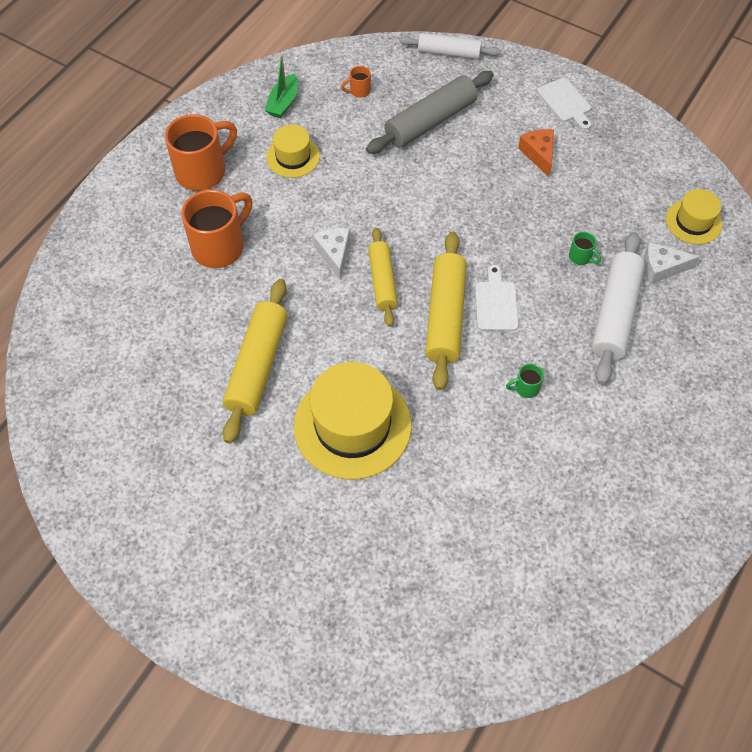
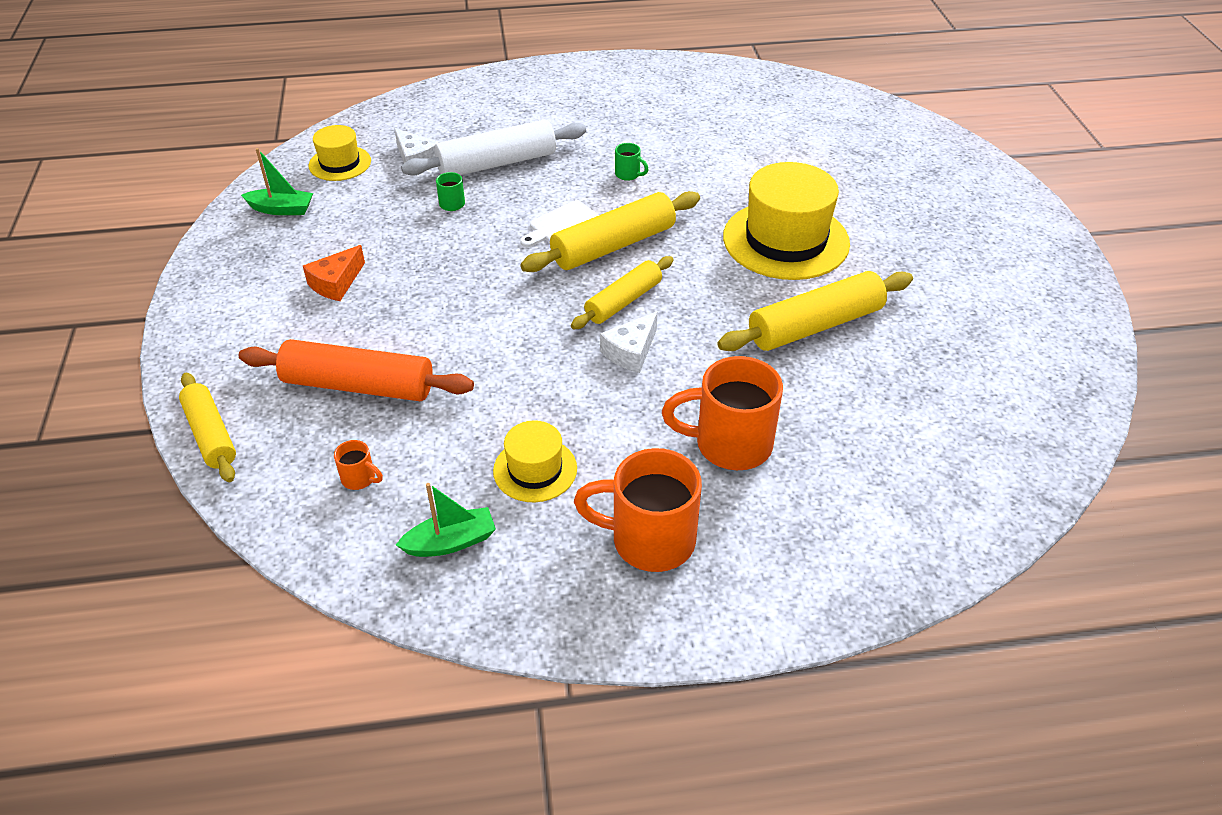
camera: 130 degrees left, 15 degrees down
grey rolling pin [366,71,494,154] -> orange rolling pin [239,339,474,401]
white rolling pin [399,33,500,59] -> yellow rolling pin [179,373,236,482]
white cutting board [537,78,592,130] -> none
none -> green boat [241,148,313,215]

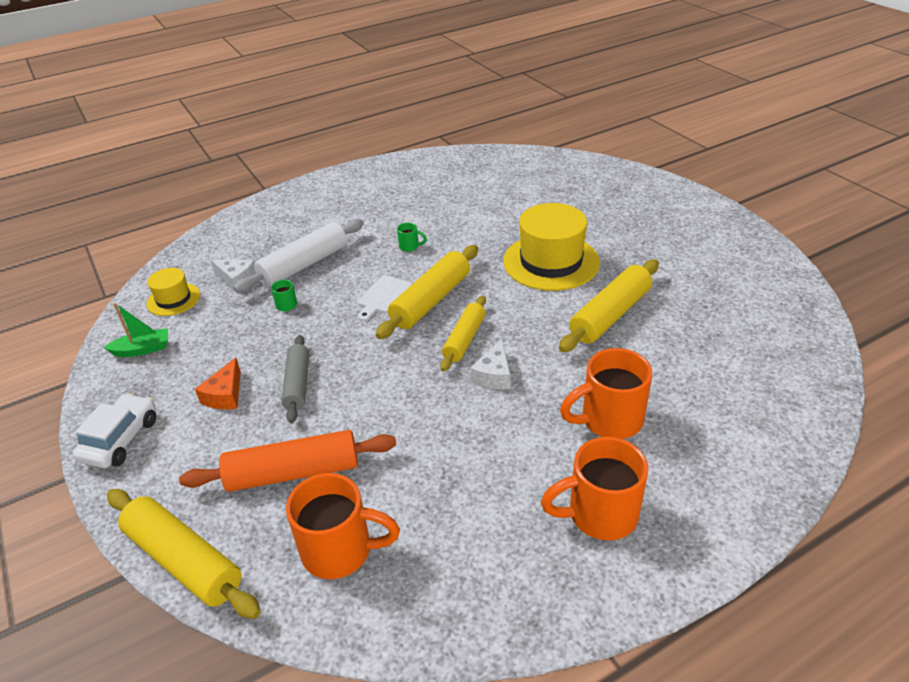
camera: 20 degrees left, 5 degrees down
yellow rolling pin [179,373,236,482] -> yellow rolling pin [107,489,261,619], size x1.53
orange mug [334,440,383,490] -> orange mug [286,473,400,579], size x2.31
green boat [396,483,496,557] -> none
yellow hat [493,420,577,502] -> none
none -> white car [73,393,156,468]
none -> grey rolling pin [282,335,309,423]

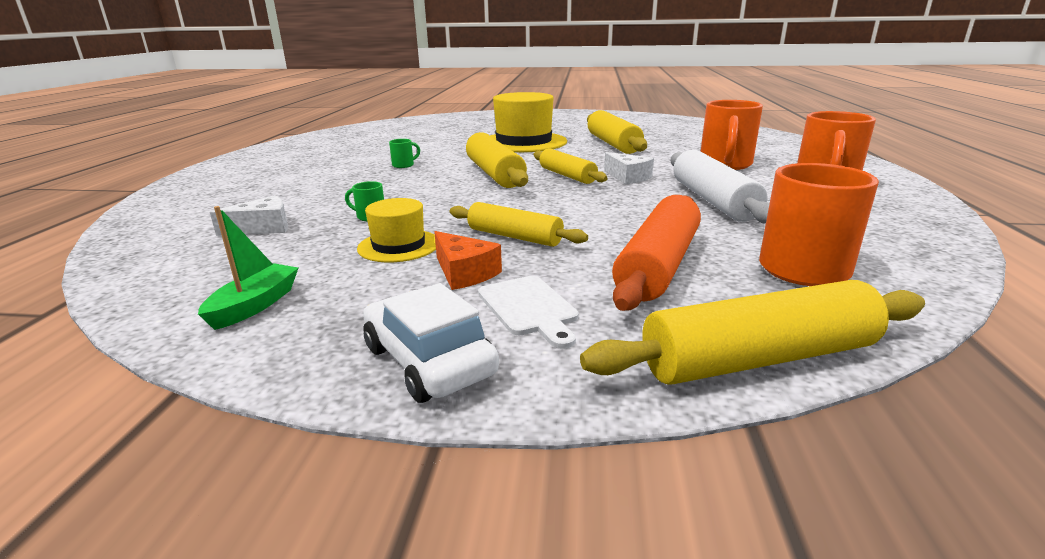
camera: 55 degrees left, 15 degrees down
yellow hat [146,268,200,316] -> yellow hat moved to [357,198,436,262]
white rolling pin [233,219,364,292] -> white rolling pin moved to [671,150,770,224]
grey rolling pin [282,335,309,423] -> yellow rolling pin [450,202,588,247]
white cutting board [358,275,412,321] -> white cutting board moved to [478,276,579,349]

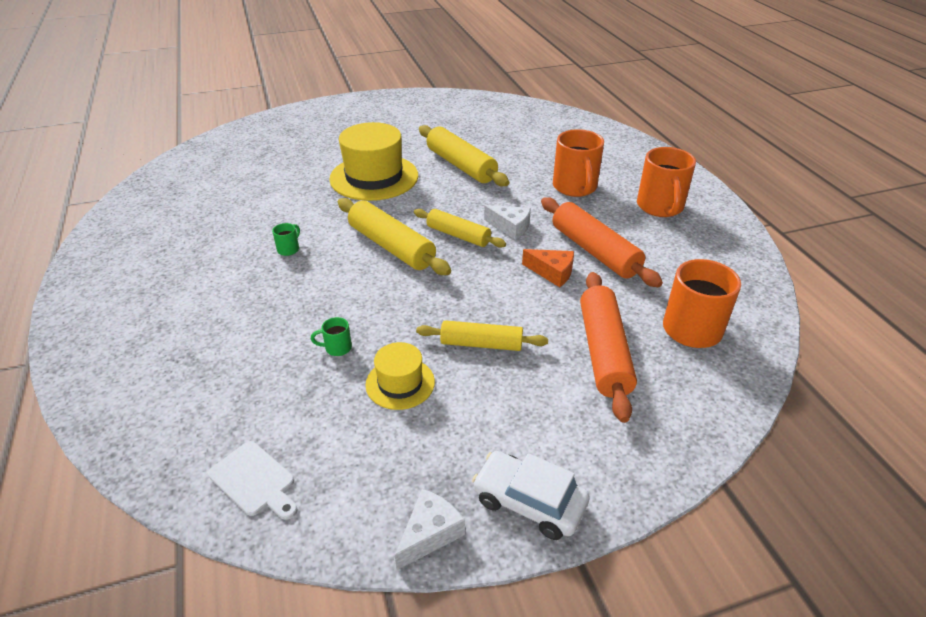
camera: 25 degrees left, 15 degrees up
green boat [198,206,298,330] -> none
white cheese [210,195,288,236] -> white cheese moved to [395,489,465,570]
orange cheese [434,231,502,290] -> orange cheese moved to [522,249,574,287]
white cutting board [478,276,579,349] -> white cutting board moved to [208,441,298,520]
yellow rolling pin [580,280,925,385] -> none
white rolling pin [671,150,770,224] -> orange rolling pin [541,197,663,287]

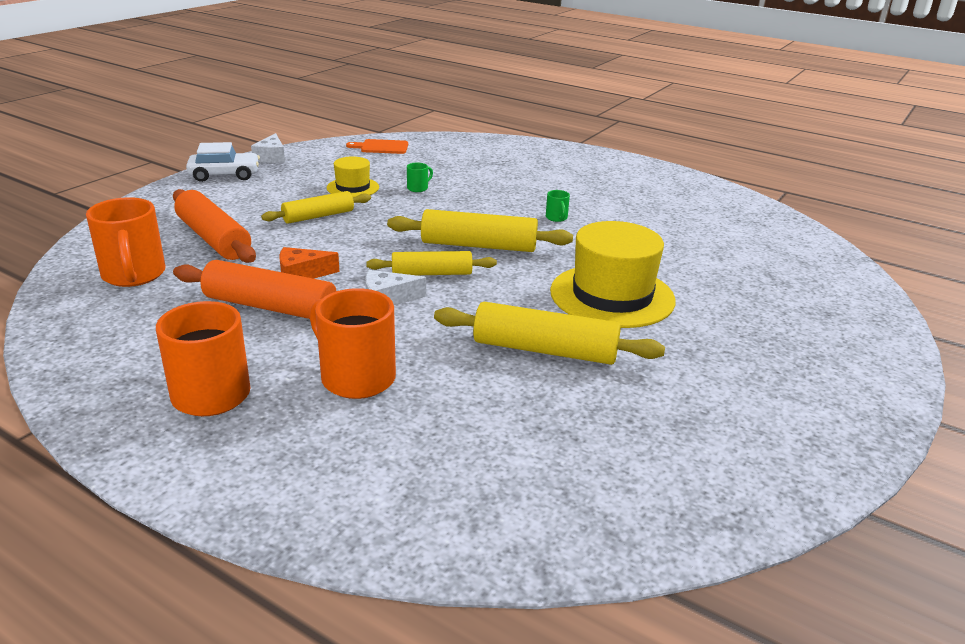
camera: 140 degrees right, 10 degrees down
white cutting board [208,441,298,520] -> orange cutting board [346,139,408,154]

